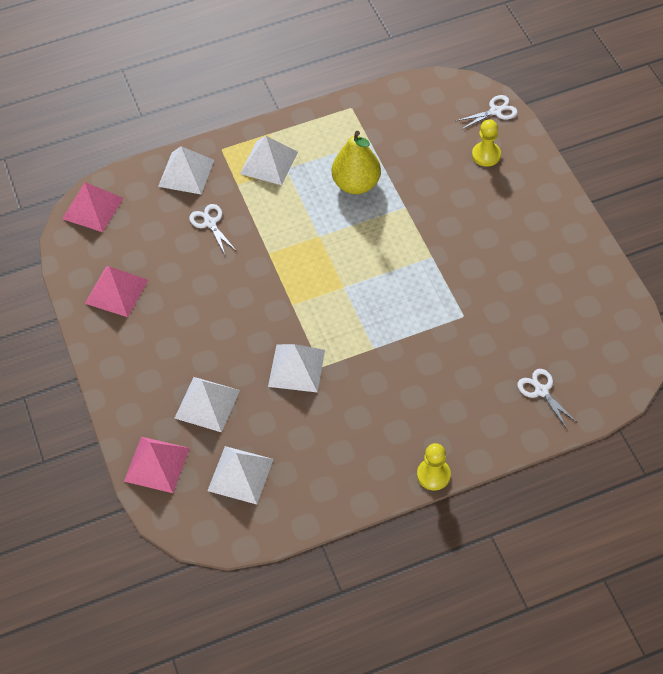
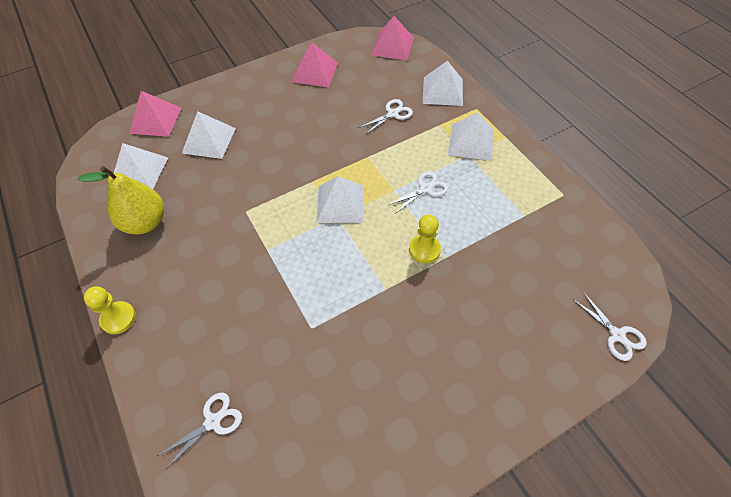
camera: 80 degrees right, 0 degrees up
white pyramid [268,344,325,393] -> white pyramid moved to [316,176,364,223]
yellow pear [332,131,381,194] -> yellow pear moved to [78,166,164,234]
yellow pawn [472,119,501,167] -> yellow pawn moved to [409,215,441,263]
none -> white scissors [388,171,448,214]

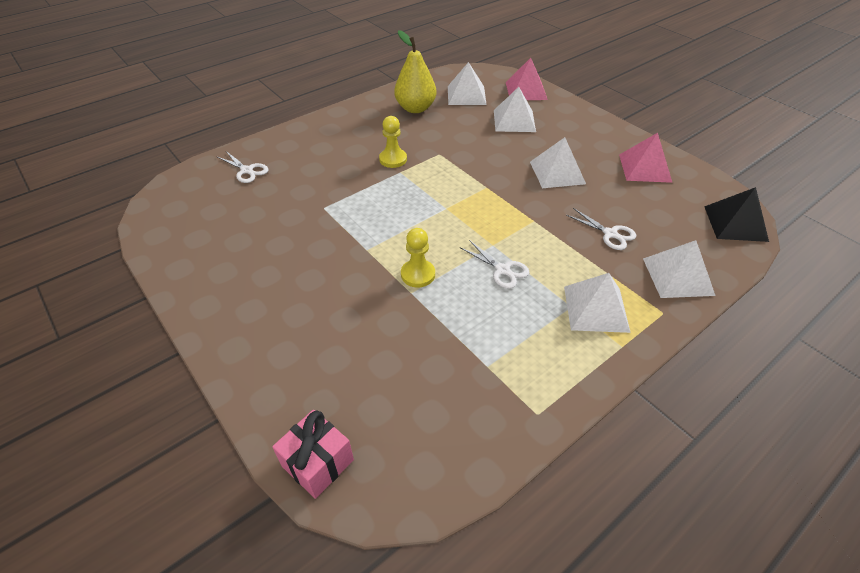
camera: 80 degrees right, 10 degrees down
yellow pawn [84,286,136,334] -> yellow pawn moved to [379,116,407,168]
white pyramid [316,176,364,223] -> white pyramid moved to [530,137,586,188]
pink pyramid [371,16,414,60] -> black pyramid [704,187,769,242]
white scissors [573,292,647,361] -> pink gift [272,410,354,499]

